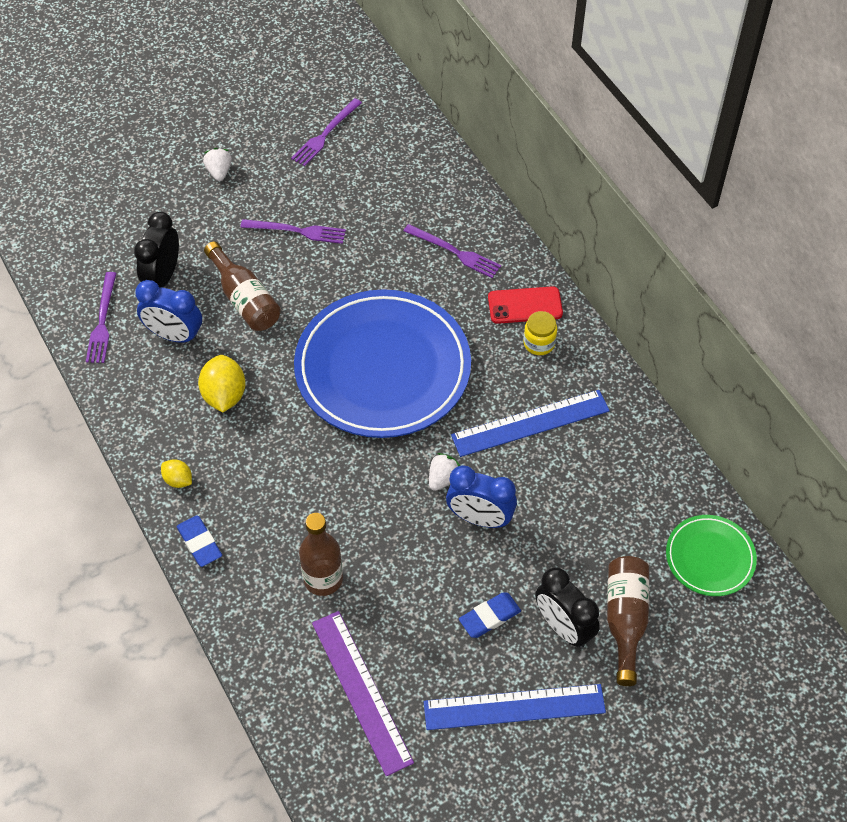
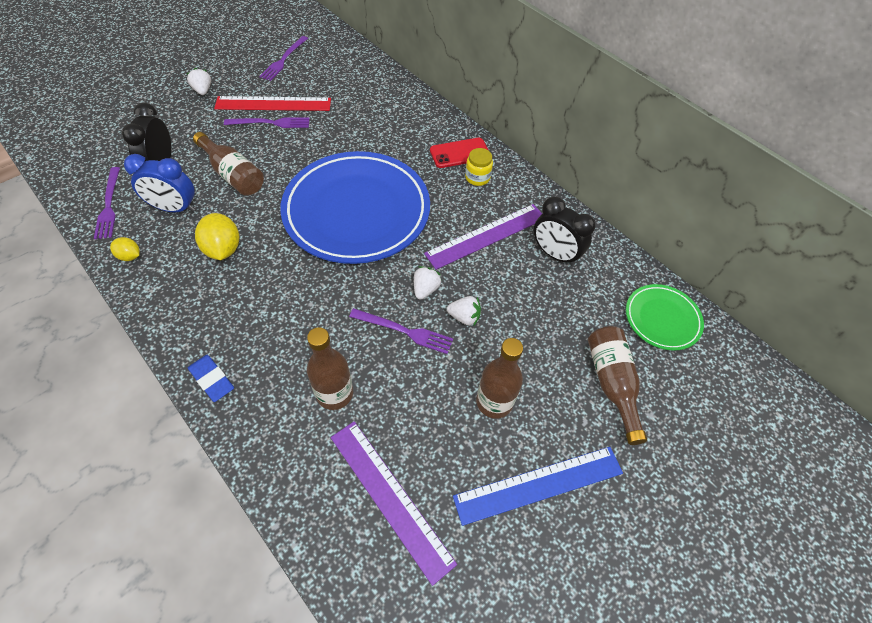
camera: 15 degrees left, 0 degrees up
yellow lemon [161,459,192,488] -> yellow lemon moved to [110,237,140,261]
purple fork [404,224,501,278] -> purple fork moved to [349,308,453,354]
blue clock [446,466,517,528] -> white strawberry [447,296,481,325]
blue ruler [451,390,610,457] -> purple ruler [424,204,542,270]
blue eraser [459,592,521,638] -> brown bottle [476,338,523,419]
black clock [535,567,600,648] -> black clock moved to [534,197,596,266]
none -> red ruler [214,96,331,111]

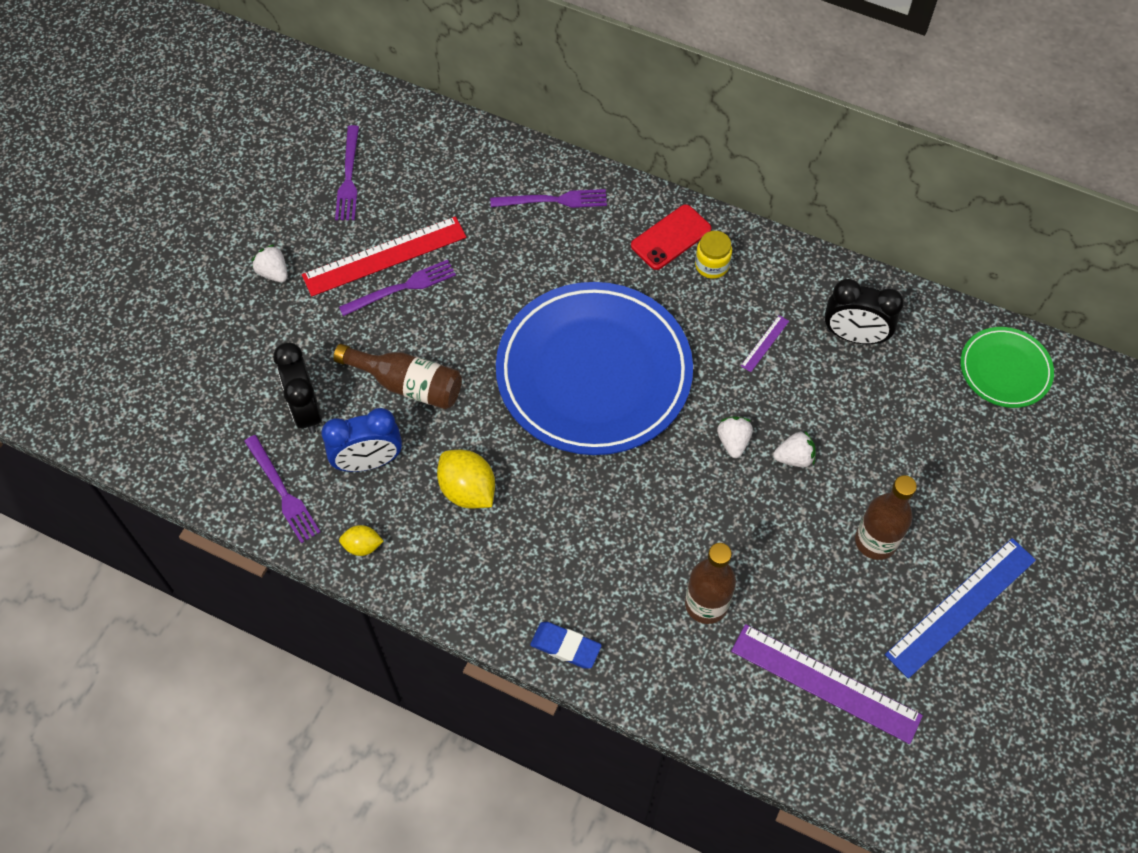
camera: 20 degrees left, 5 degrees up
purple fork [349,308,453,354] -> purple fork moved to [490,189,607,208]
purple ruler [424,204,542,270] -> purple ruler [741,315,789,372], size x0.42
brown bottle [588,326,647,445] -> none

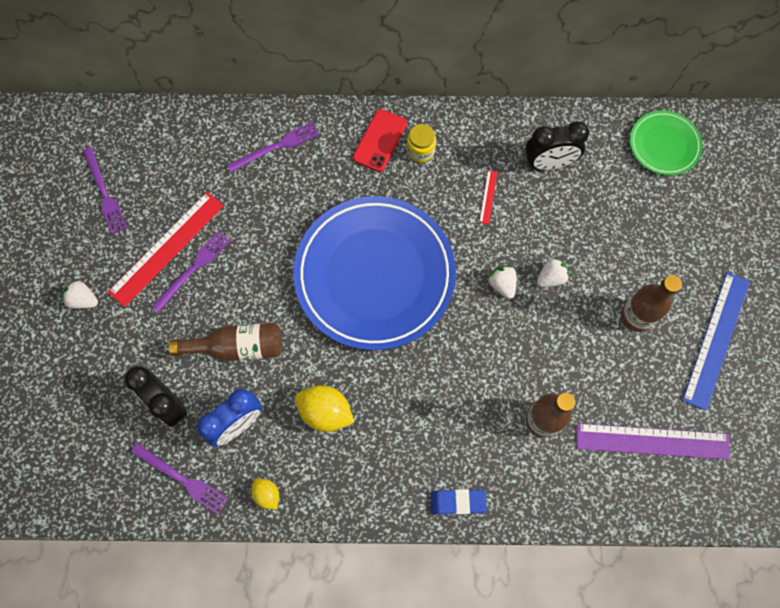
camera: 25 degrees left, 10 degrees up
yellow lemon [339,525,384,556] -> yellow lemon turned 75 degrees clockwise [252,479,279,510]
purple ruler [741,315,789,372] -> red ruler [479,170,498,224]

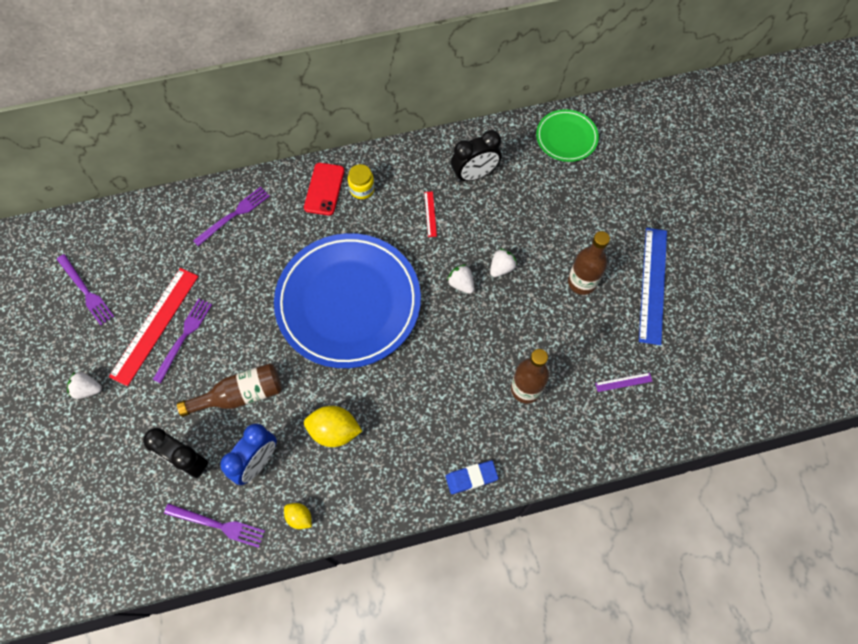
camera: 15 degrees left, 5 degrees down
purple ruler [577,423,730,460] -> purple ruler [595,373,652,392], size x0.42

